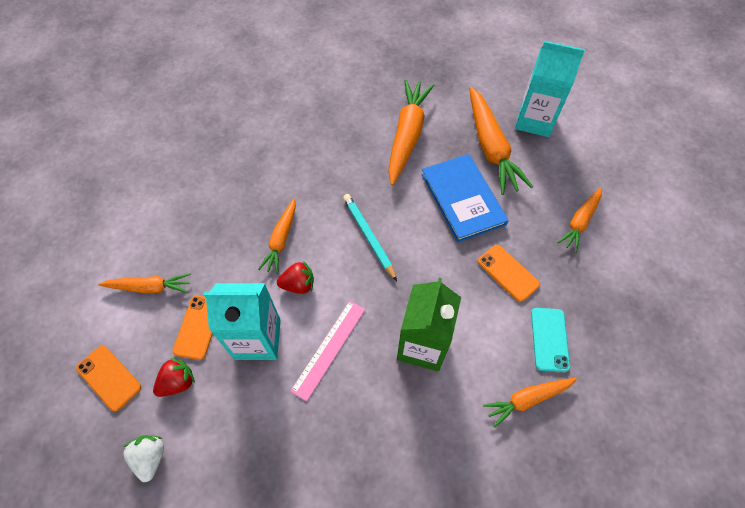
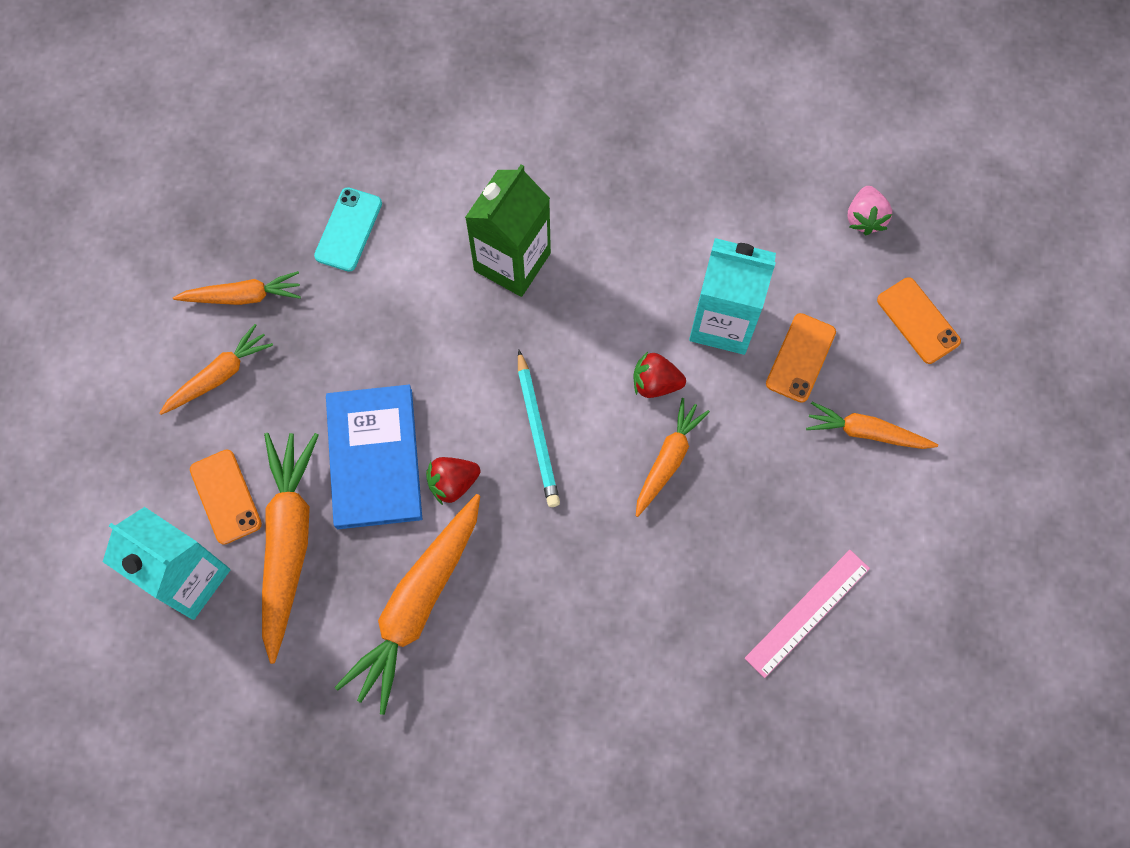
camera: 165 degrees left, 10 degrees up
white strawberry [123,435,164,482] -> pink strawberry [848,186,892,235]
red strawberry [153,358,195,397] -> red strawberry moved to [426,457,480,505]
pink ruler [291,301,365,401] -> pink ruler moved to [745,550,870,678]
orange phone [478,245,540,302] -> orange phone moved to [190,449,262,545]
orange carrot [483,378,577,428] -> orange carrot moved to [173,271,301,305]

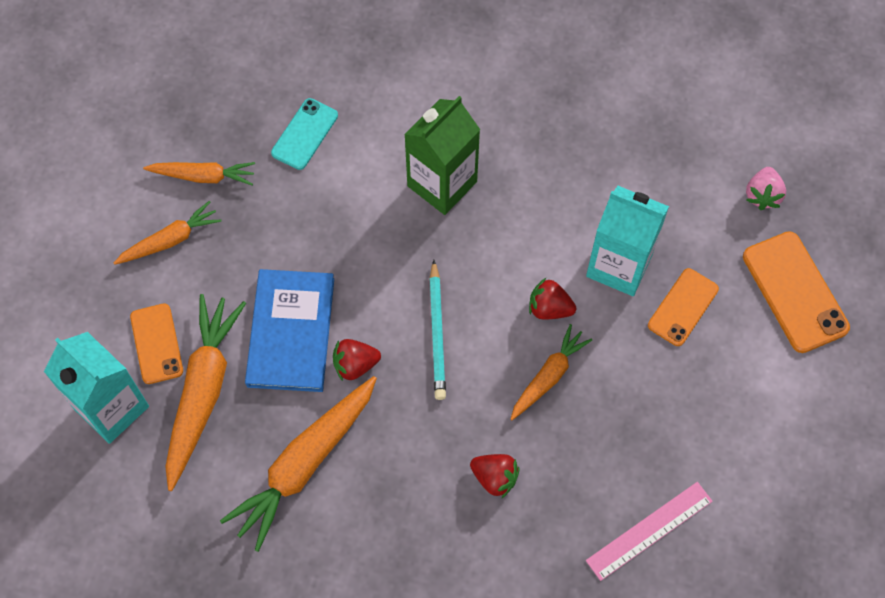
camera: 10 degrees right, 5 degrees down
orange carrot [806,402,938,449] -> none
orange phone [877,277,961,364] -> orange phone [743,231,850,353], size x1.54
none -> red strawberry [470,454,520,499]

